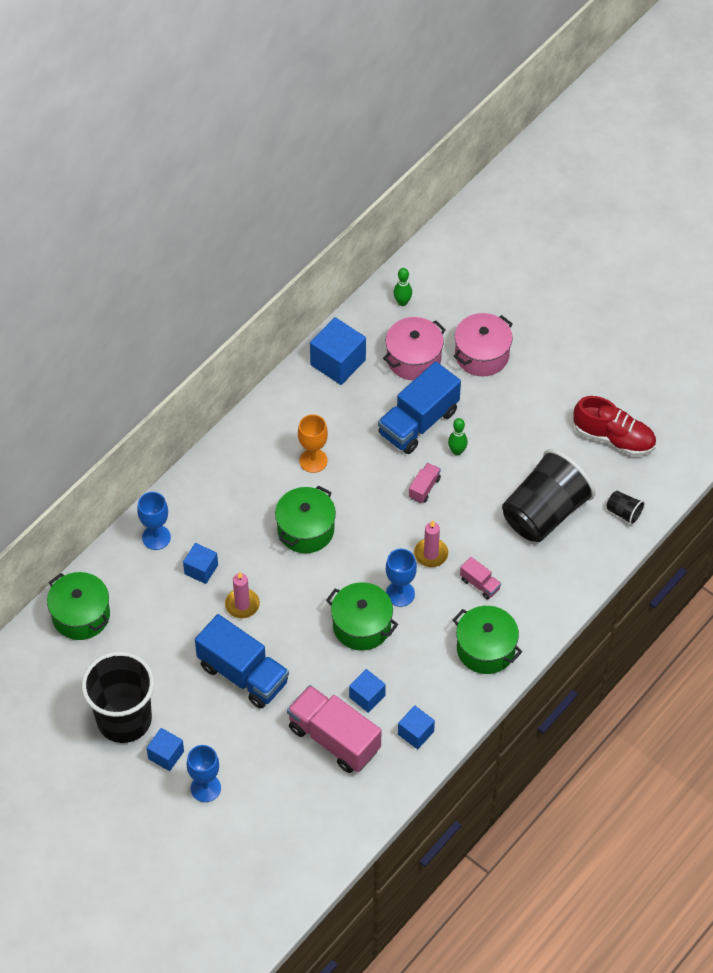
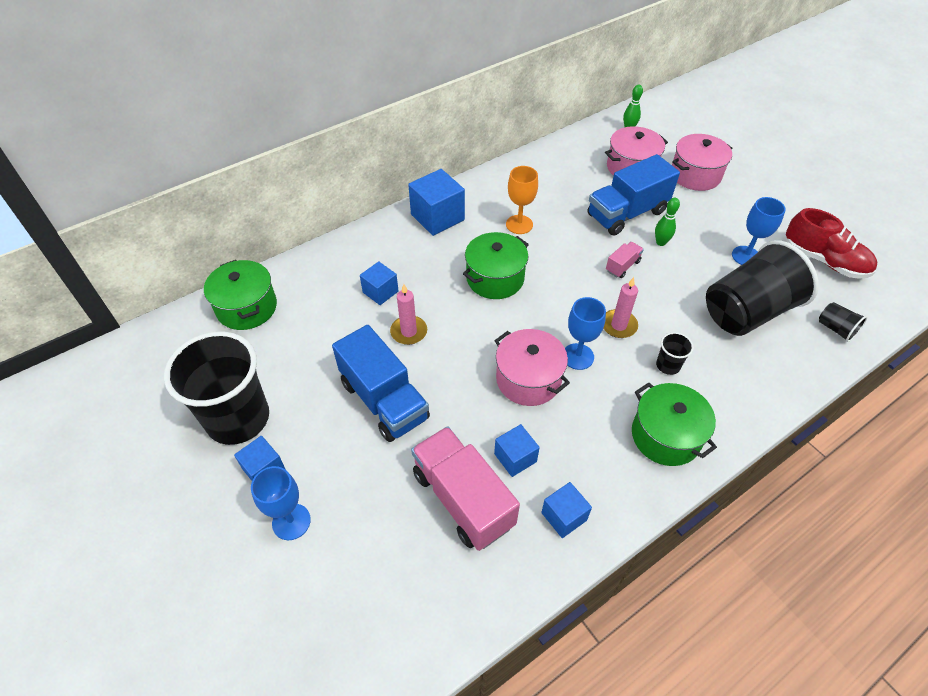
camera: 15 degrees right, 5 degrees down
blue goblet [137,492,171,550] -> blue goblet moved to [732,197,786,265]
blue cube [310,317,366,385] -> blue cube moved to [408,169,465,236]
green pot [326,582,398,651] -> pink pot [494,329,570,406]
pink truck [460,557,501,600] -> black cup [656,332,694,375]

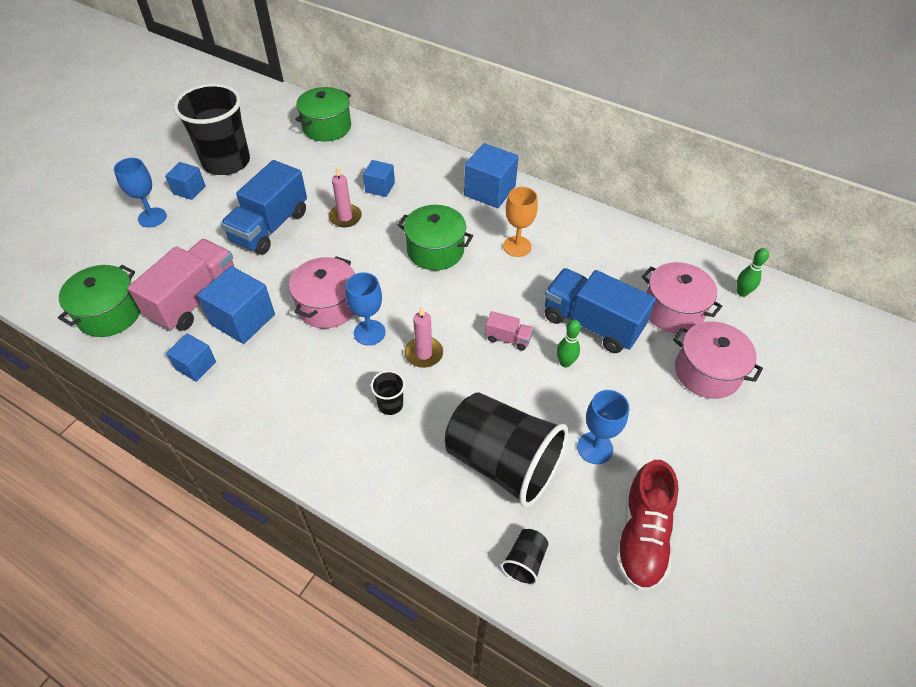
camera: 65 degrees right, 0 degrees up
blue cube [494,424,540,477] -> blue cube [197,266,275,344], size x1.68
green pot [632,383,717,466] -> green pot moved to [58,265,140,337]

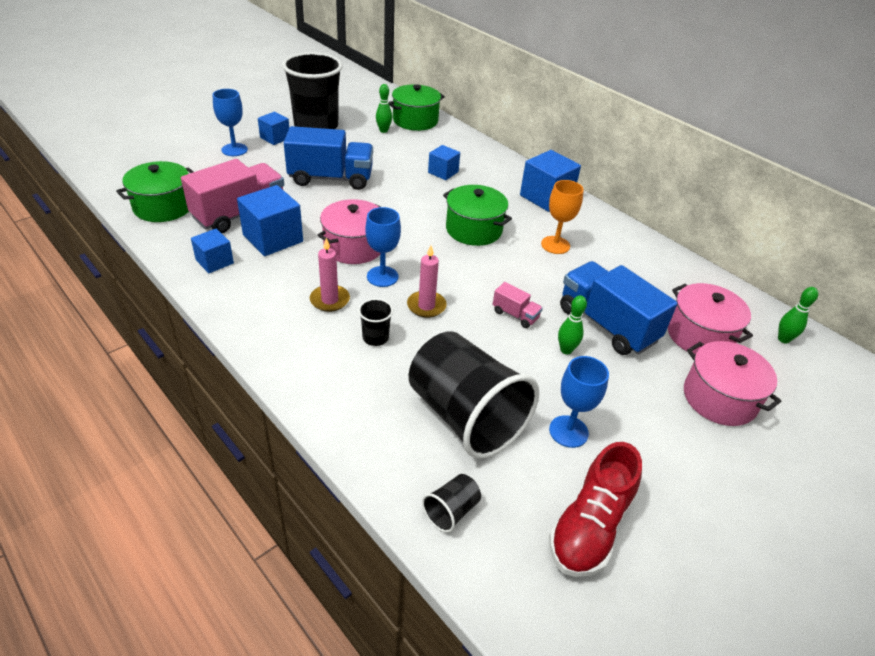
camera: 15 degrees right, 10 degrees down
blue truck [221,160,307,255] -> blue truck turned 135 degrees counterclockwise [284,126,373,190]
pink candle [329,167,362,228] -> pink candle moved to [310,238,350,312]
none -> green bowling pin [376,84,392,133]

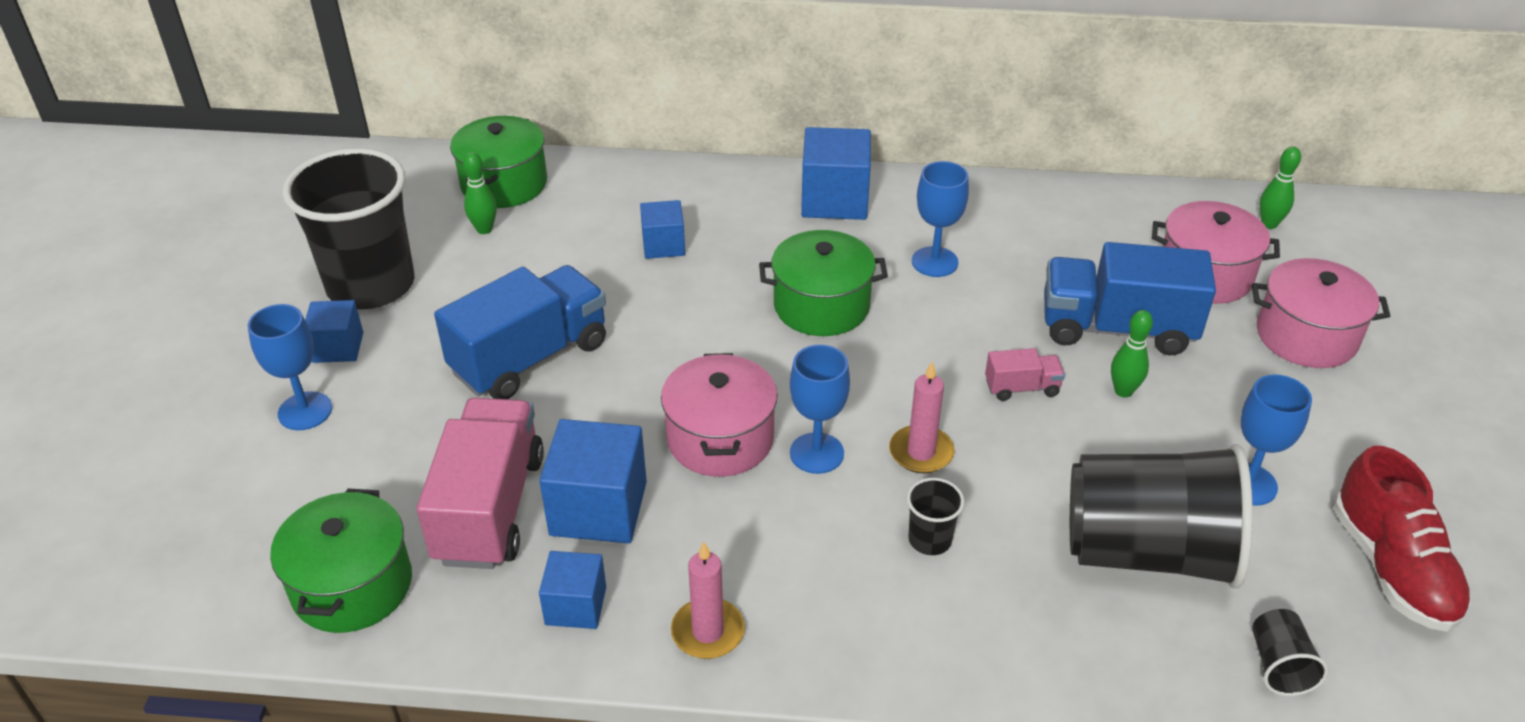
camera: 40 degrees left, 0 degrees up
pink candle [310,238,350,312] -> pink candle moved to [671,542,745,659]
orange goblet [541,180,584,254] -> blue goblet [912,161,969,277]

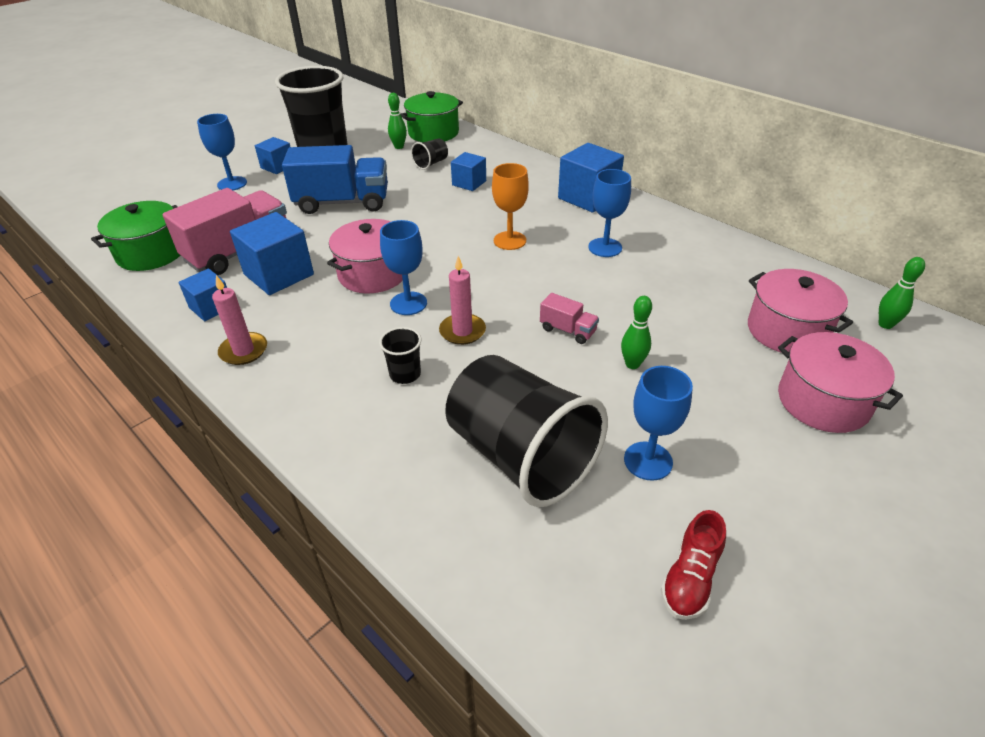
camera: 40 degrees right, 0 degrees up
green pot [759,230,888,336] -> orange goblet [492,163,529,250]
blue truck [1044,242,1216,355] -> none
black cup [1252,609,1328,696] -> black cup moved to [411,138,448,170]
red shoe [1333,446,1471,632] -> red shoe [661,510,726,620], size x0.62

